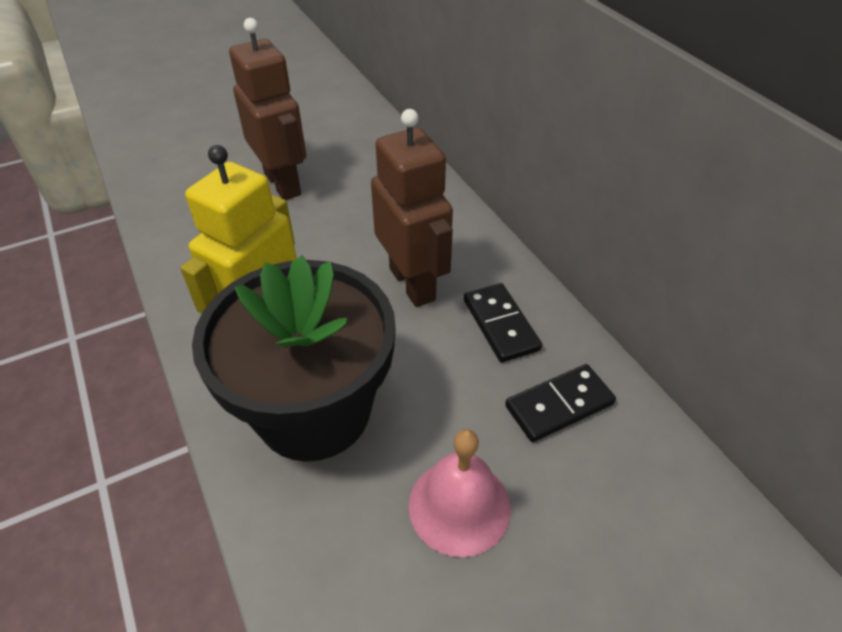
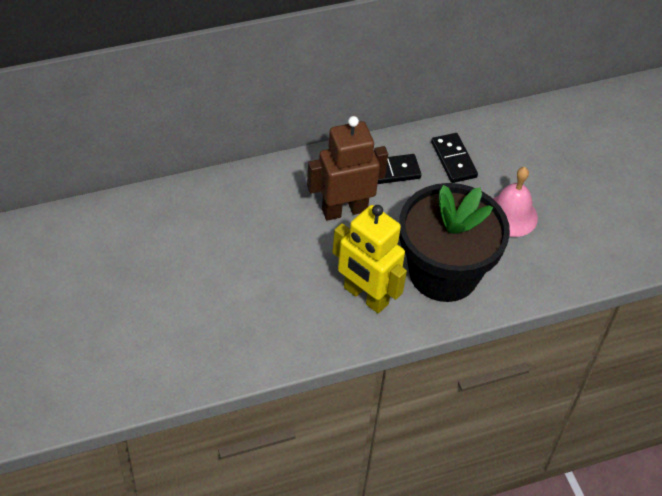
camera: 85 degrees left, 5 degrees up
brown robot [229,18,306,200] -> none

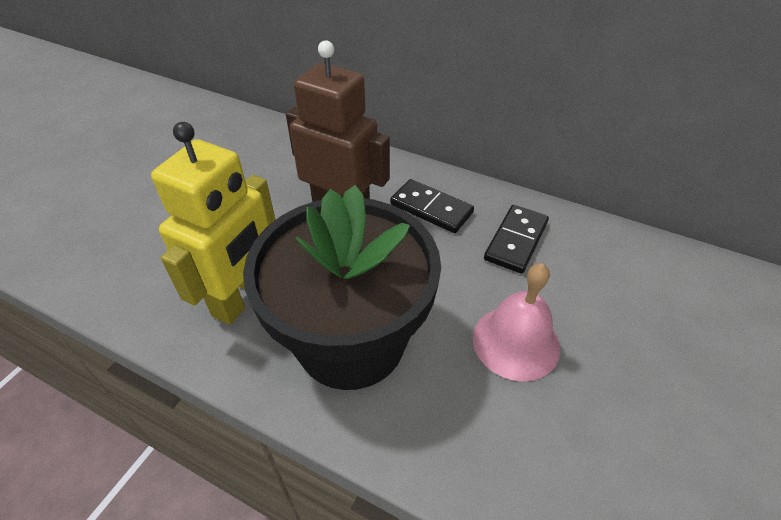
camera: 50 degrees right, 5 degrees down
yellow robot [332,205,407,313] -> yellow robot turned 150 degrees counterclockwise [151,122,276,325]

